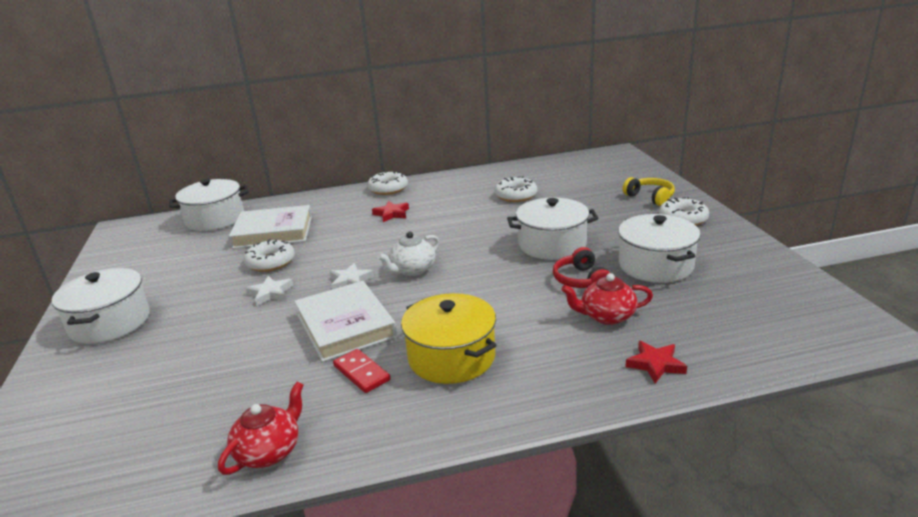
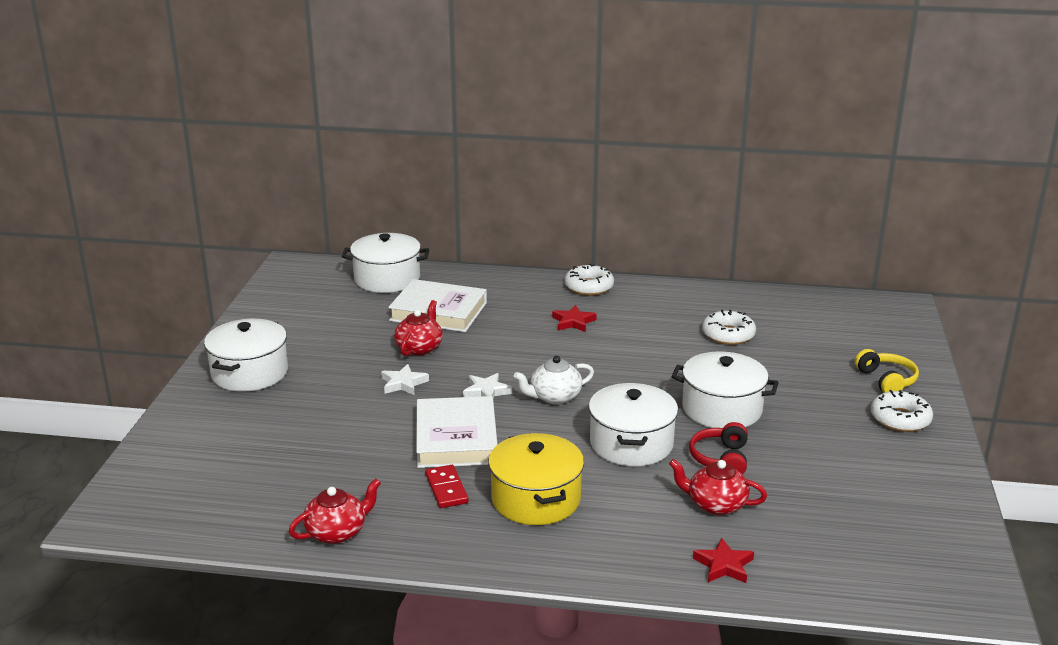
camera: 20 degrees right, 0 degrees up
white donut [244,239,295,272] -> red teapot [394,300,443,356]
white pot [618,214,700,283] -> white pot moved to [589,383,678,466]

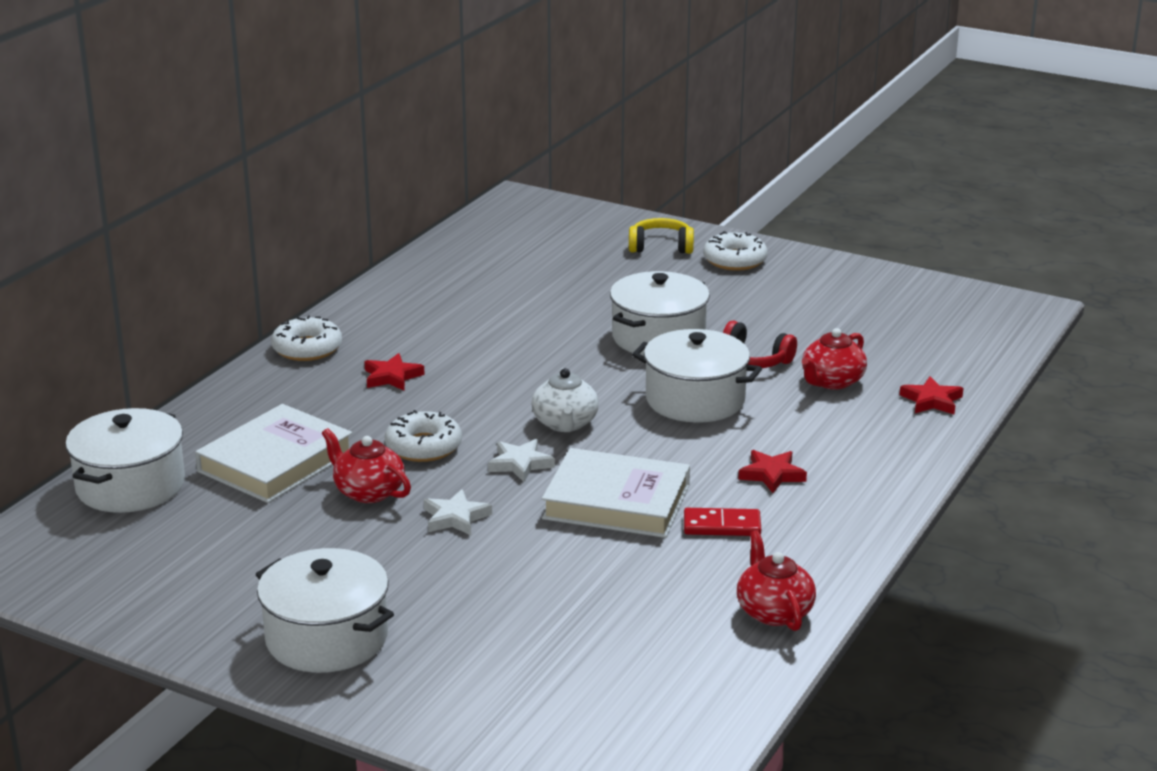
camera: 70 degrees left, 0 degrees up
yellow pot [488,433,584,525] -> red star [738,450,807,493]
white donut [702,309,756,345] -> white donut moved to [385,410,462,462]

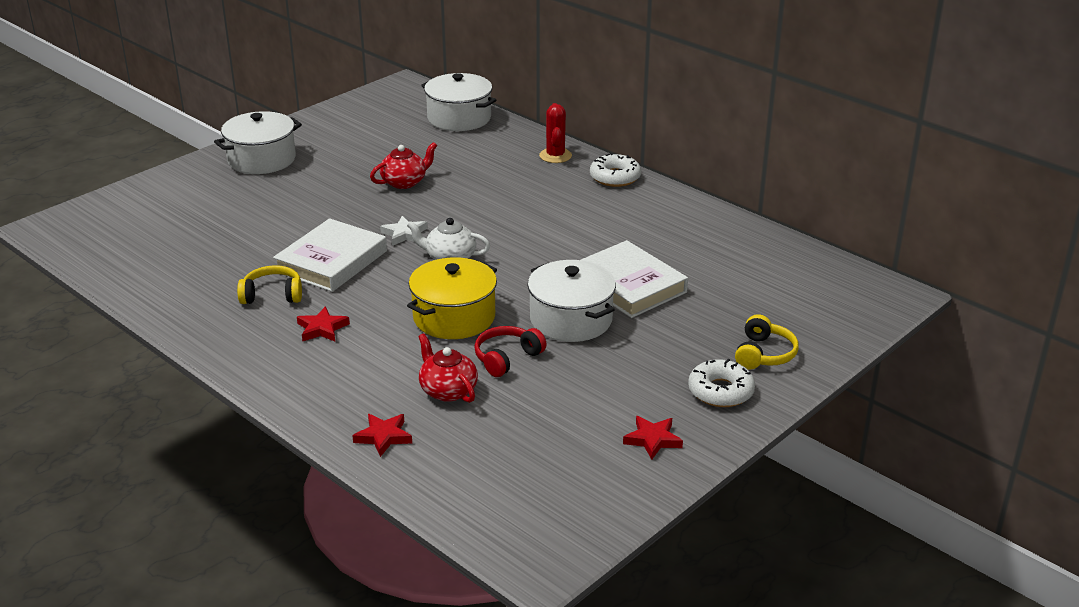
camera: 105 degrees right, 5 degrees up
white book [195,404,352,503] -> white book moved to [581,240,688,318]
red star [364,353,425,391] -> red star moved to [623,416,683,460]
white donut [385,410,462,462] -> none
white star [424,489,492,535] -> none
white pot [632,329,762,423] -> yellow pot [407,257,497,339]
red domino [684,508,761,536] -> yellow headphones [237,265,302,304]
red teapot [737,530,816,631] -> none
none -> red cactus [539,103,572,163]

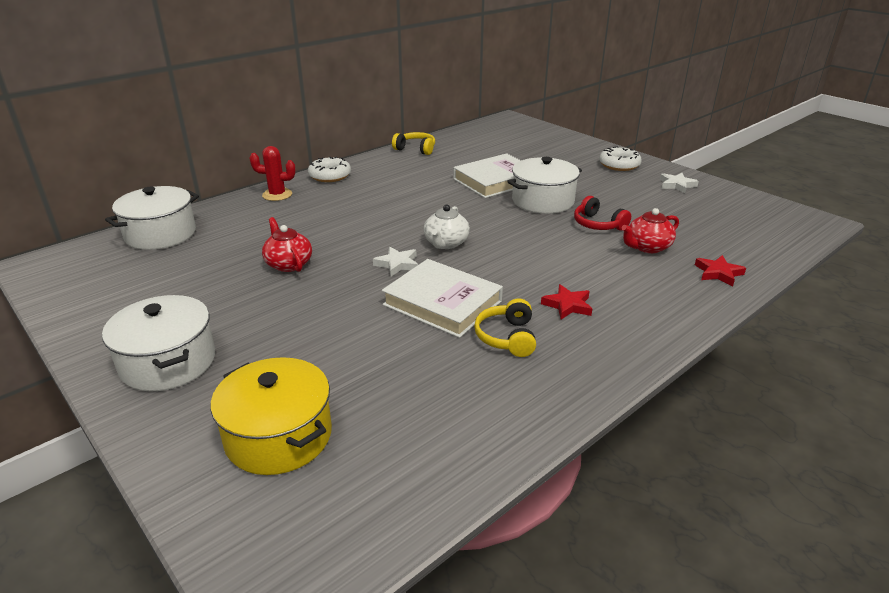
camera: 85 degrees left, 0 degrees up
yellow pot [407,257,497,339] -> yellow pot moved to [211,357,332,475]
red star [623,416,683,460] -> white star [660,173,699,193]
yellow headphones [735,314,799,370] -> yellow headphones moved to [392,132,435,155]

